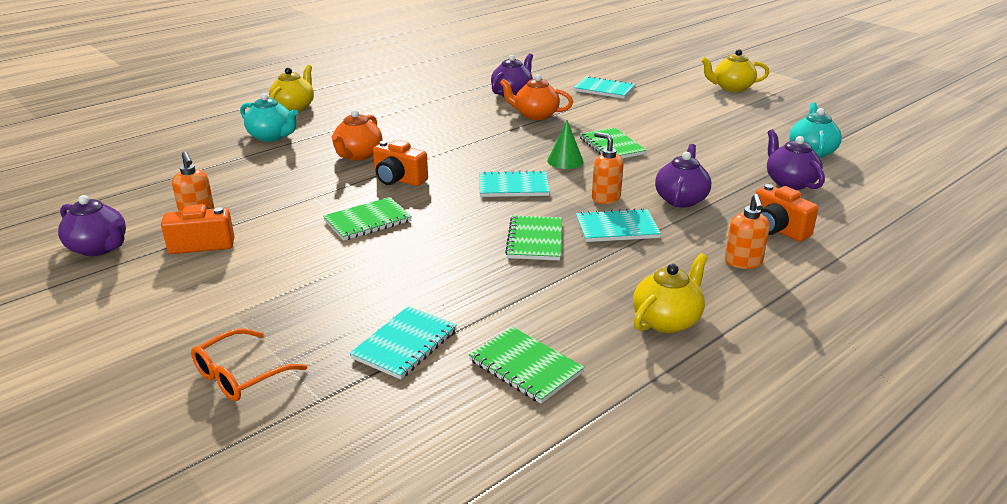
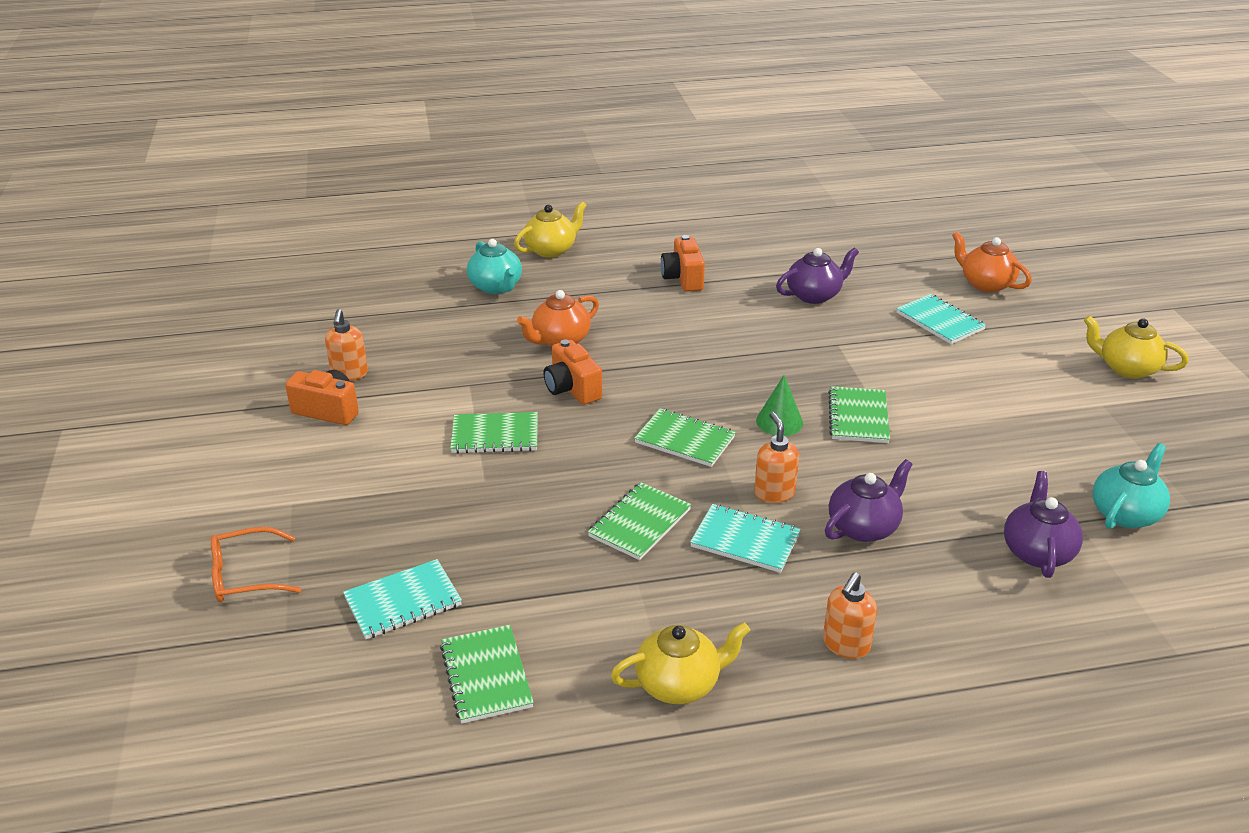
camera: 30 degrees right, 5 degrees up
purple teapot [58,195,126,256] -> none
turquoise notebook [479,170,550,197] -> green notebook [634,408,736,467]
orange teapot [500,74,573,120] -> orange teapot moved to [952,231,1032,293]
orange camera [755,184,819,242] -> orange camera moved to [661,235,705,292]

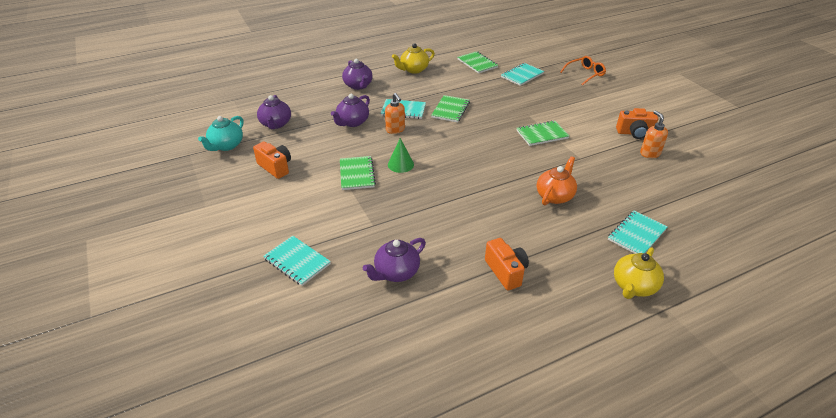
camera: 165 degrees right, 5 degrees up
turquoise teapot [467,239,522,294] -> turquoise notebook [608,210,667,254]
orange camera [544,339,602,405] -> orange camera moved to [253,141,291,179]
green notebook [634,408,736,467] -> none
orange soap dispenser [823,572,877,659] -> purple teapot [342,59,373,90]
orange teapot [952,231,1032,293] -> none
yellow teapot [1084,316,1189,379] -> none

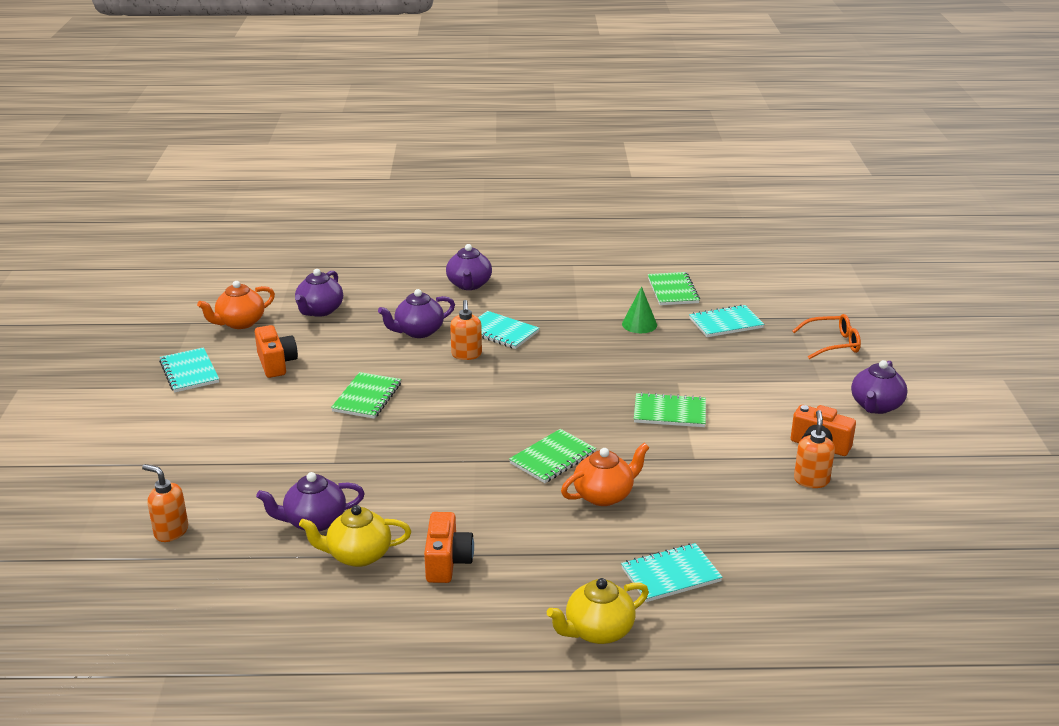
camera: 25 degrees right, 10 degrees down
turquoise teapot [198,116,243,151] -> orange teapot [197,281,275,329]
turquoise notebook [263,236,331,286] -> turquoise notebook moved to [159,347,219,392]
green cone [388,138,414,173] -> green cone moved to [622,286,657,333]
yellow teapot [392,43,435,74] -> yellow teapot moved to [299,505,411,567]
green notebook [431,95,470,122] -> green notebook moved to [509,429,596,483]
none -> orange soap dispenser [142,464,188,542]
none -> purple teapot [851,360,908,414]

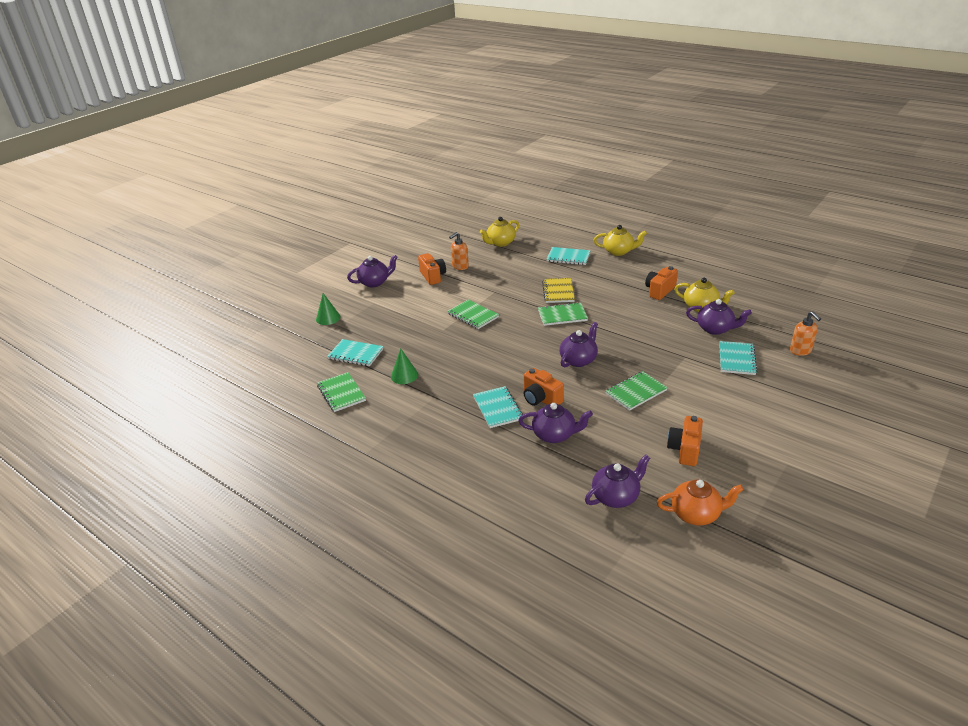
camera: 140 degrees left, 5 degrees up
turquoise notebook [159,347,219,392] -> turquoise notebook moved to [719,341,757,375]
purple teapot [446,244,492,290] -> purple teapot moved to [559,322,598,368]
orange soap dispenser [450,300,482,360] -> orange camera [524,368,564,406]
orange teapot [561,443,649,506] -> yellow notebook [542,278,575,303]
green notebook [648,272,700,305] -> green notebook turned 60 degrees counterclockwise [317,372,366,412]
orange glasses [792,314,861,359] -> green cone [316,293,341,325]
none -> yellow teapot [480,217,519,247]

